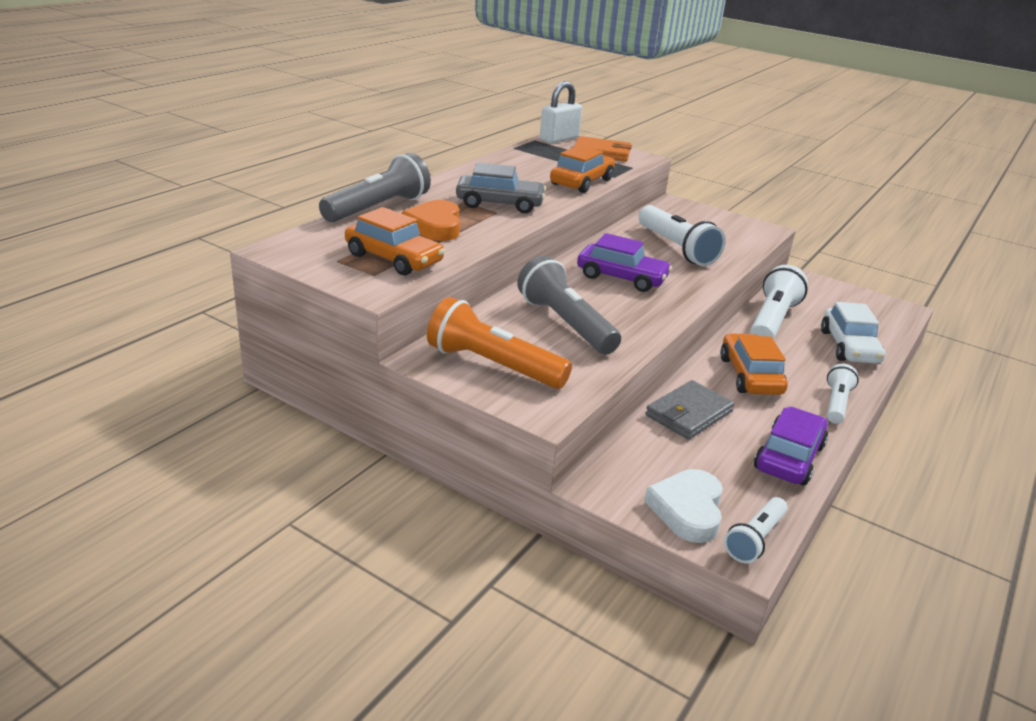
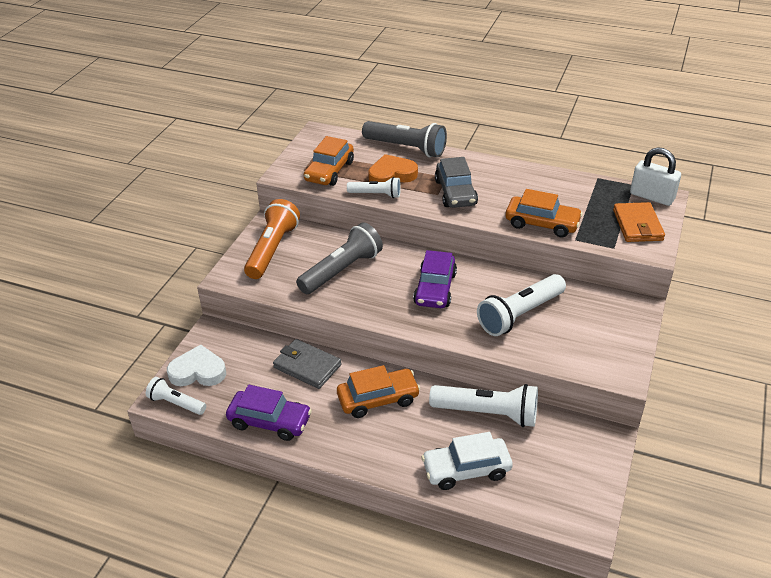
camera: 80 degrees right, 10 degrees up
white flashlight [827,363,859,424] -> white flashlight moved to [347,177,401,198]

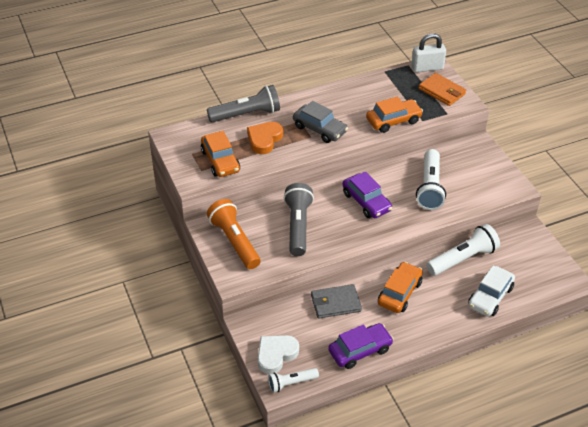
camera: 45 degrees left, 5 degrees up
white flashlight [347,177,401,198] -> none

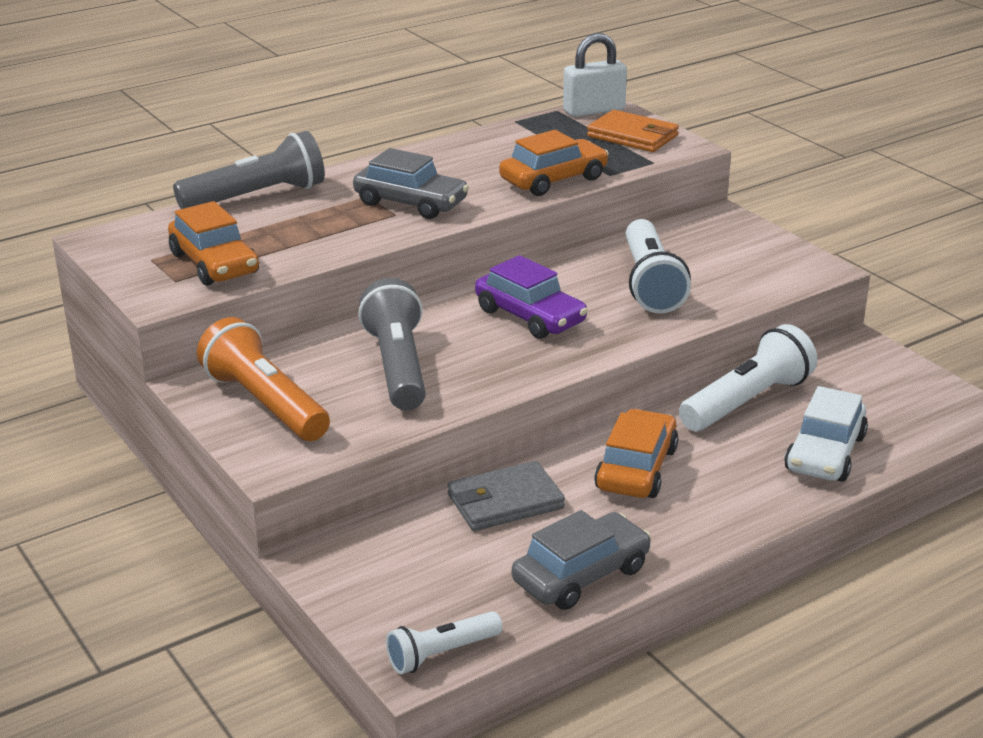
camera: 10 degrees left, 15 degrees down
orange heart [247,122,283,154] -> none
white heart [258,335,299,374] -> none
purple car [328,323,394,369] -> grey car [512,510,651,610]

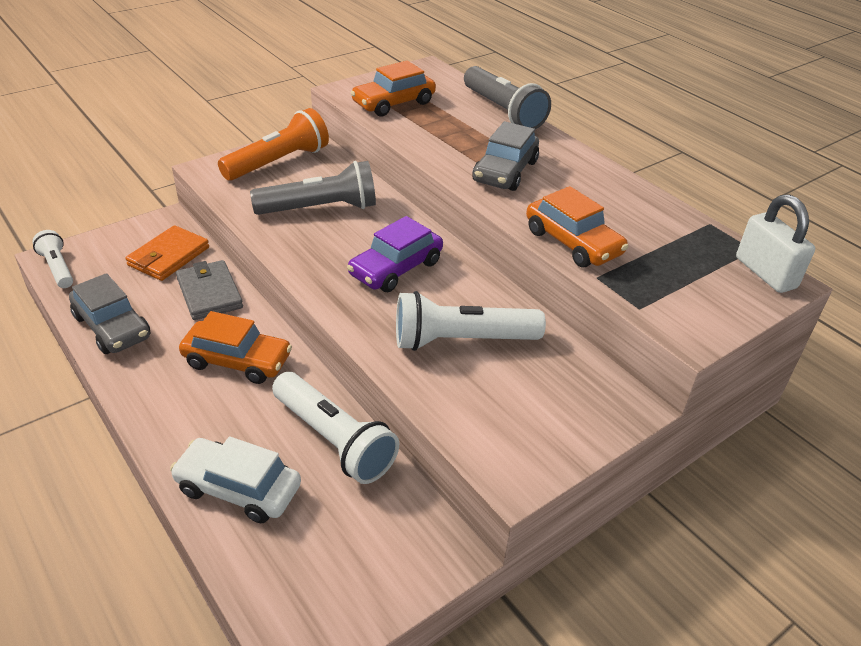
camera: 85 degrees right, 10 degrees up
orange wallet [587,110,679,152] -> orange wallet moved to [125,225,209,281]

